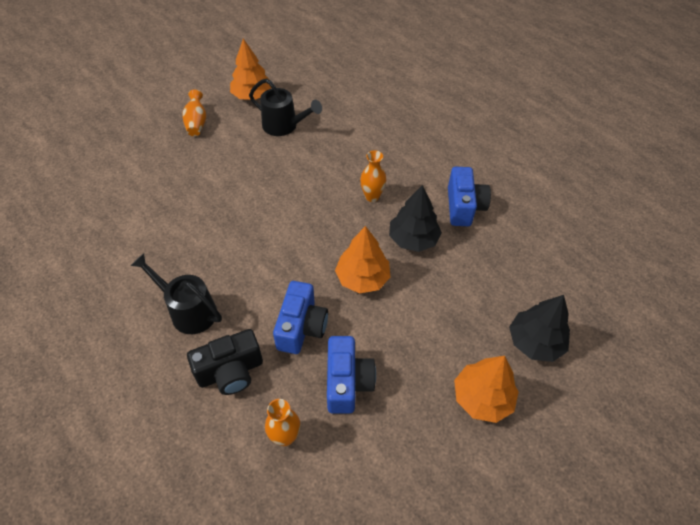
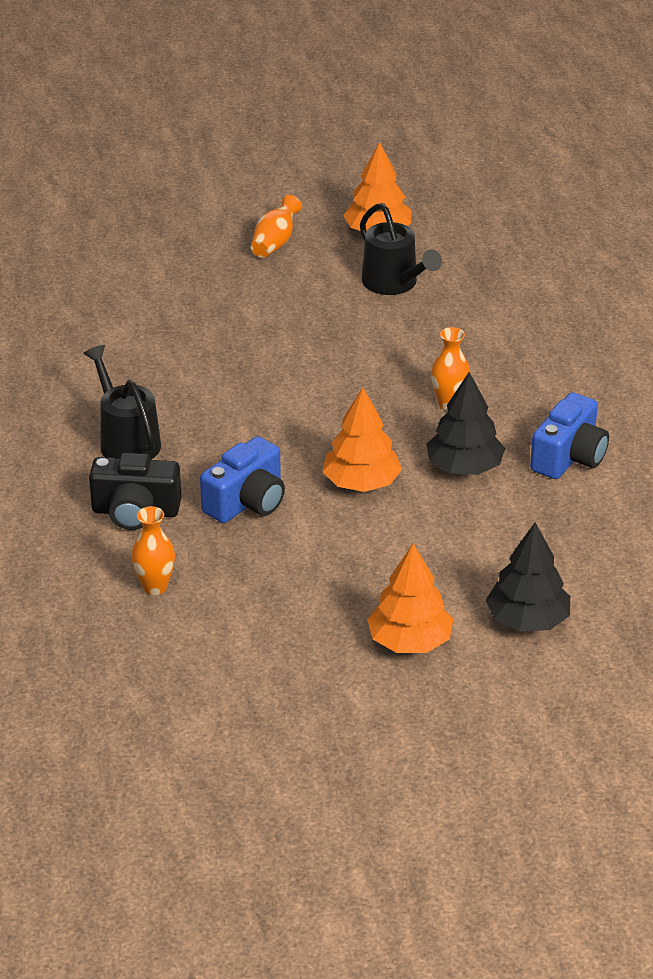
camera: 30 degrees right, 15 degrees down
blue camera [327,336,376,414] -> none

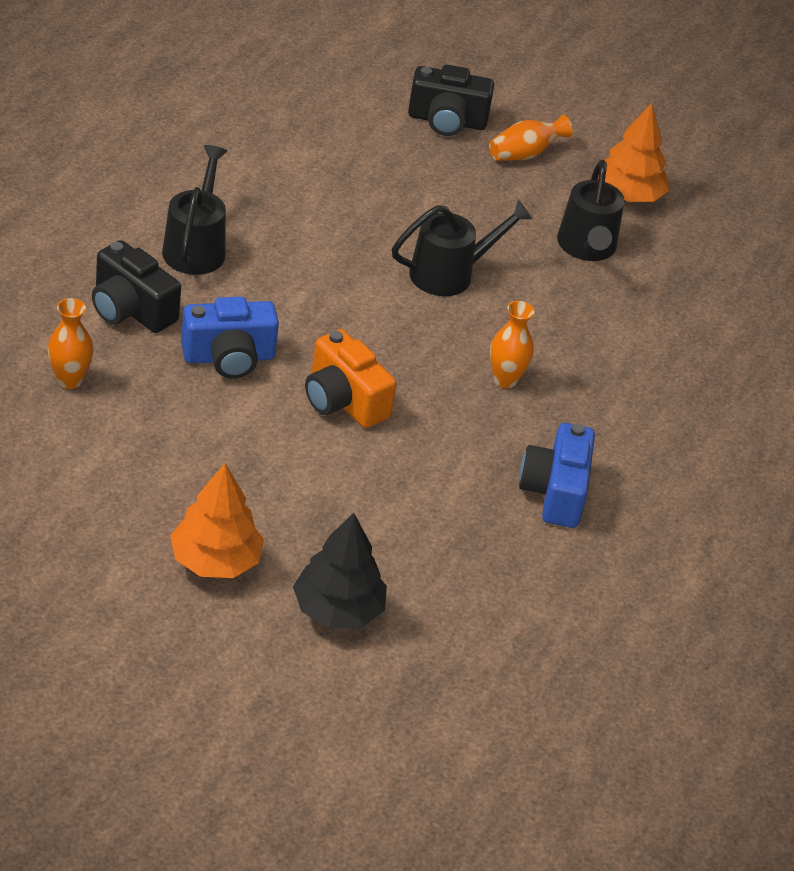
camera: 30 degrees right, 5 degrees up
orange tree [322,387,402,492] -> orange camera [305,329,397,428]
black tree [426,372,505,475] -> none
blue camera [530,392,609,479] -> blue camera turned 120 degrees clockwise [519,423,595,528]
none -> black watering can [392,200,532,296]
none -> black camera [408,64,494,136]

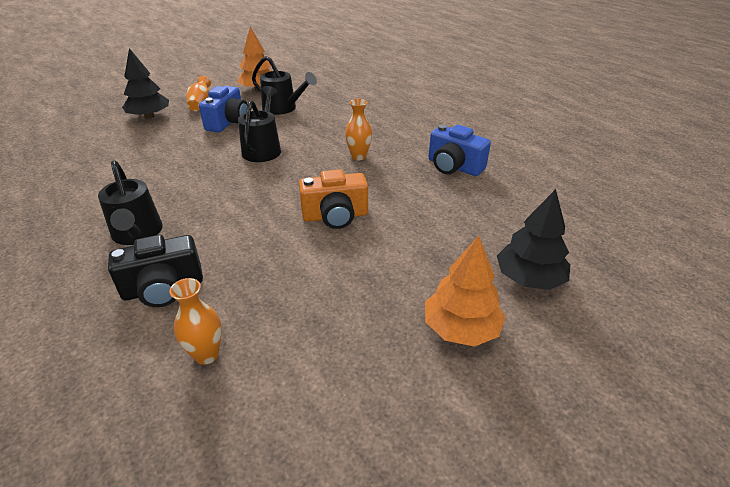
camera: 55 degrees left, 5 degrees down
black watering can [162,145,227,275] -> black watering can turned 150 degrees counterclockwise [98,160,163,245]
blue camera [181,297,279,379] -> blue camera moved to [199,86,248,132]
black camera [408,64,494,136] -> black tree [122,48,169,119]

